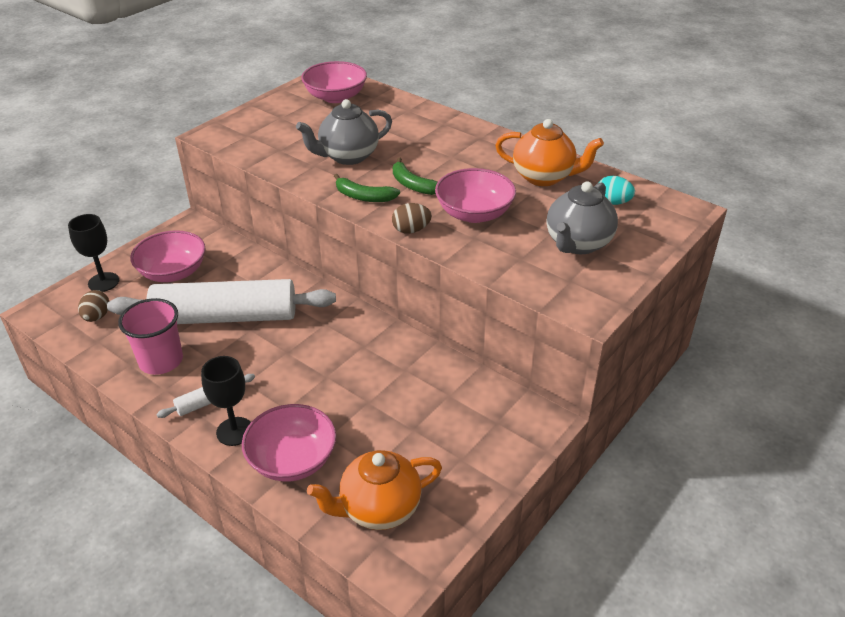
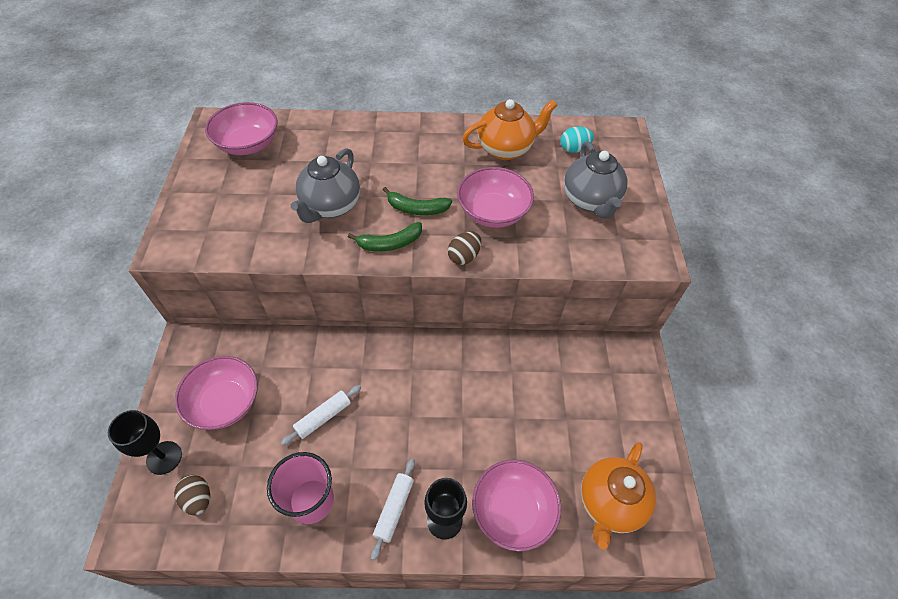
camera: 40 degrees left, 15 degrees up
white rolling pin [107,279,336,324] -> white rolling pin [281,385,361,445], size x0.41

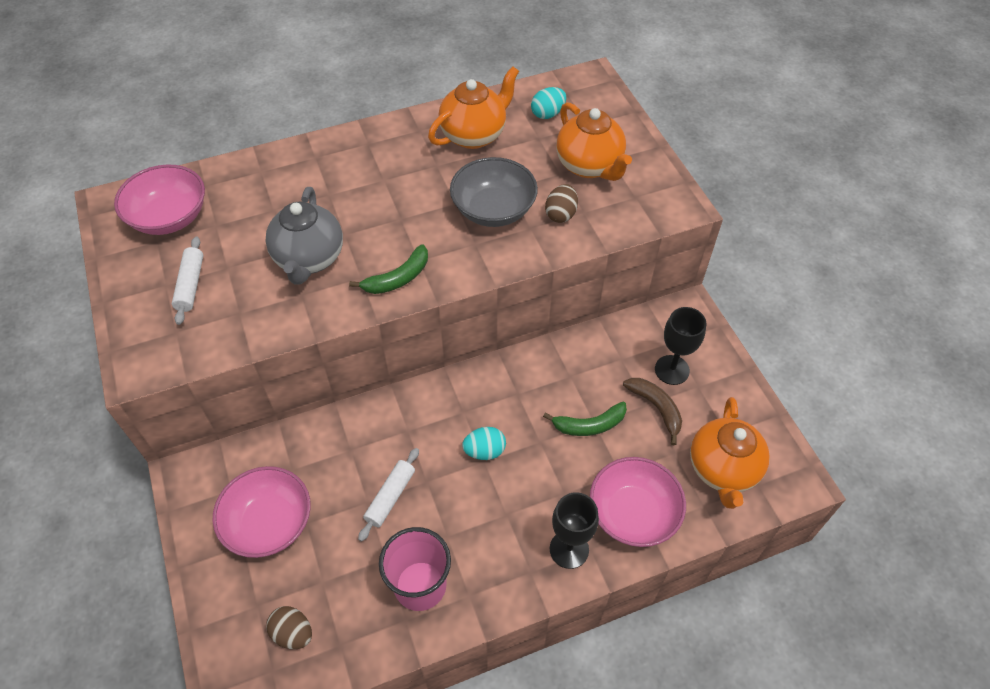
camera: 20 degrees left, 0 degrees up
black goblet [108,410,182,475] -> black goblet moved to [655,307,706,385]
white rolling pin [371,459,415,560] -> white rolling pin moved to [172,236,203,325]
green banana [383,187,452,215] -> green banana moved to [543,402,627,436]
brown egg [448,231,481,265] -> brown egg moved to [545,184,578,223]
pink bowl [457,167,534,228] -> grey bowl [450,157,538,227]
grey teapot [564,141,627,219] -> orange teapot [556,102,632,181]
none -> turquoise egg [462,427,506,460]
none -> brown banana [623,378,682,445]

